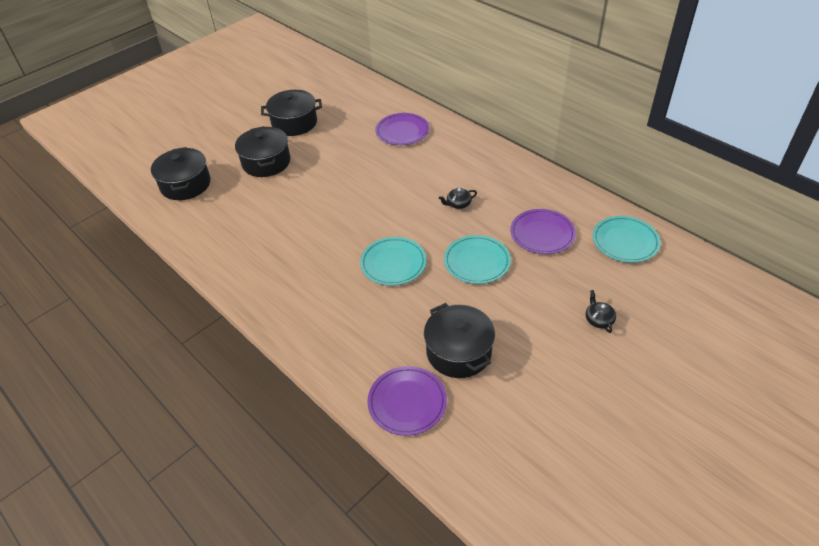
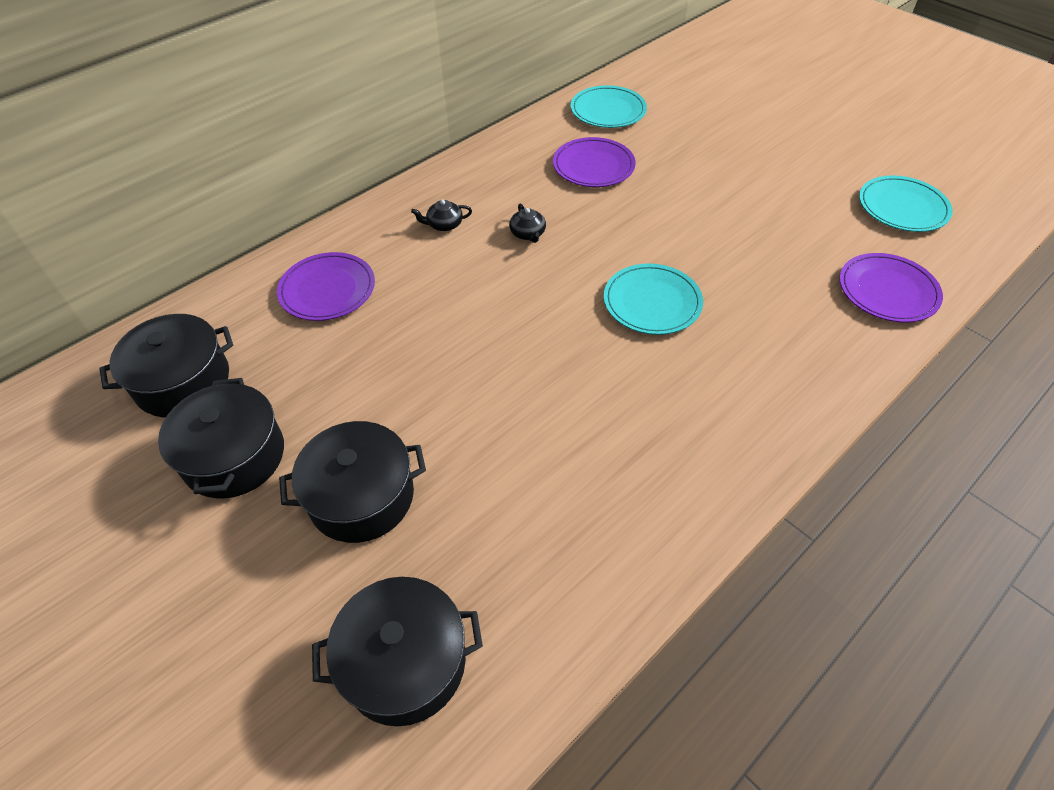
camera: 90 degrees left, 5 degrees up
black pot [424,303,495,378] -> black pot moved to [99,314,233,418]
turquoise plate [444,235,511,284] -> turquoise plate moved to [859,175,953,232]
black teapot [586,290,616,333] -> black teapot moved to [411,200,472,231]

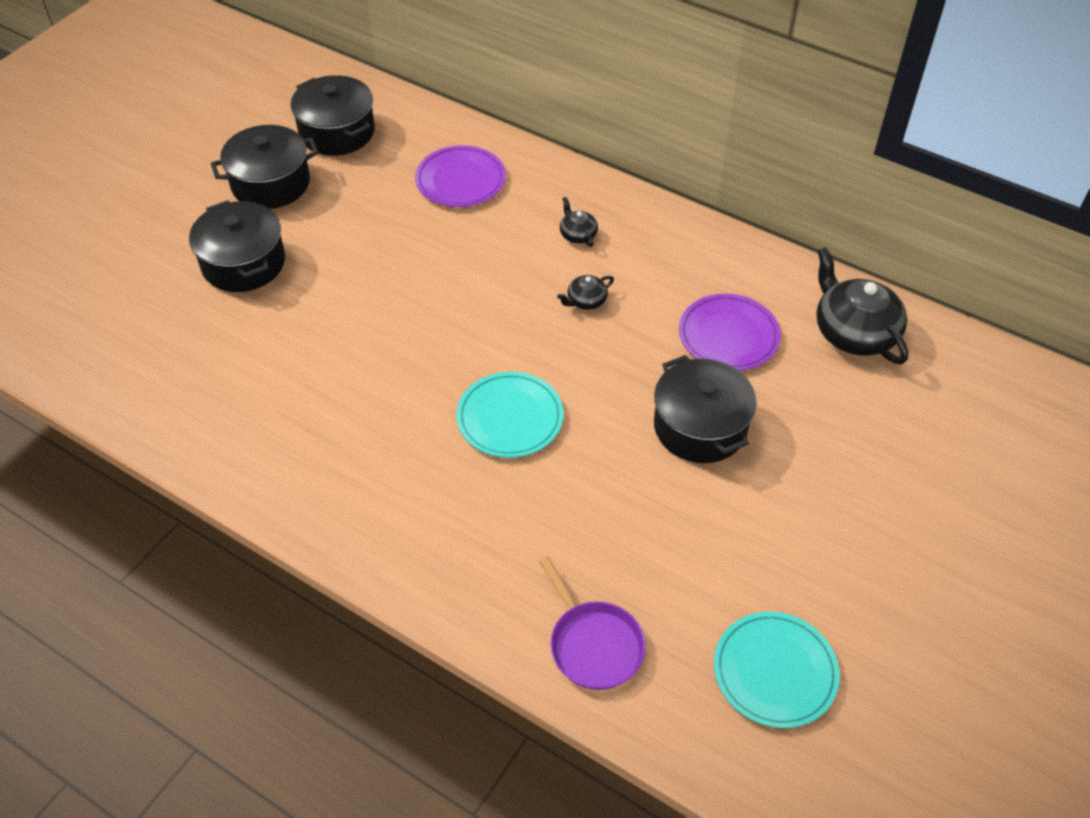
camera: 75 degrees right, 0 degrees up
black pot [312,577,483,726] -> black pot moved to [654,355,757,463]
turquoise plate [571,85,647,128] -> black teapot [816,247,908,365]
purple plate [839,253,943,323] -> purple pan [539,557,646,690]

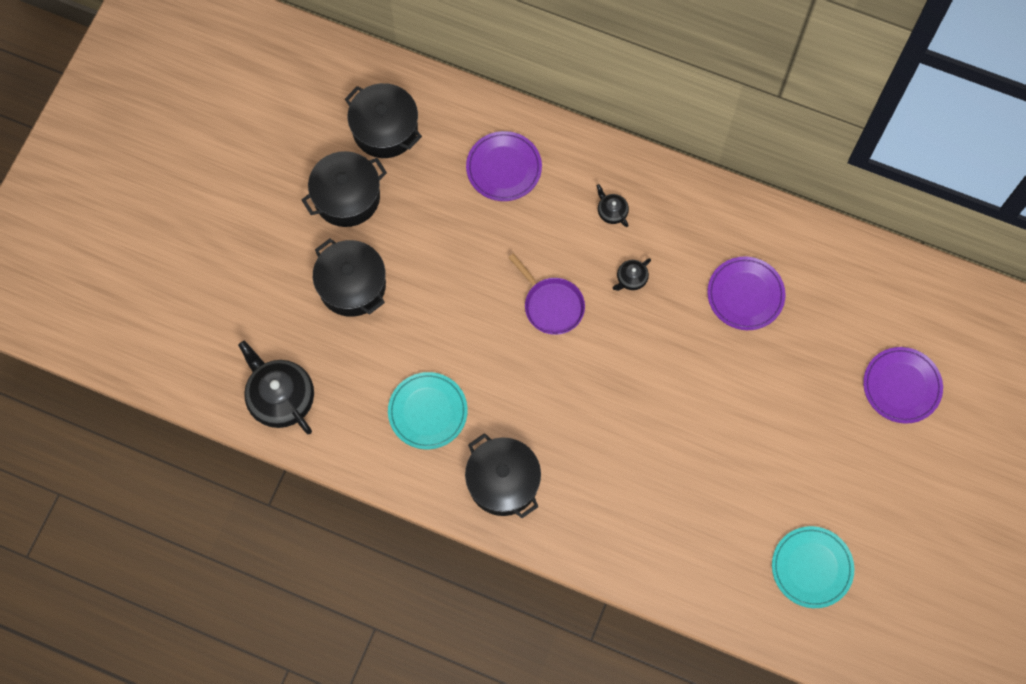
camera: 10 degrees left, 20 degrees up
turquoise plate [456,372,563,458] -> turquoise plate moved to [388,372,468,449]
purple pan [539,557,646,690] -> purple pan moved to [508,253,585,335]
black pot [654,355,757,463] -> black pot moved to [465,433,541,518]
black teapot [816,247,908,365] -> black teapot moved to [238,341,314,434]
none -> purple plate [863,347,943,424]

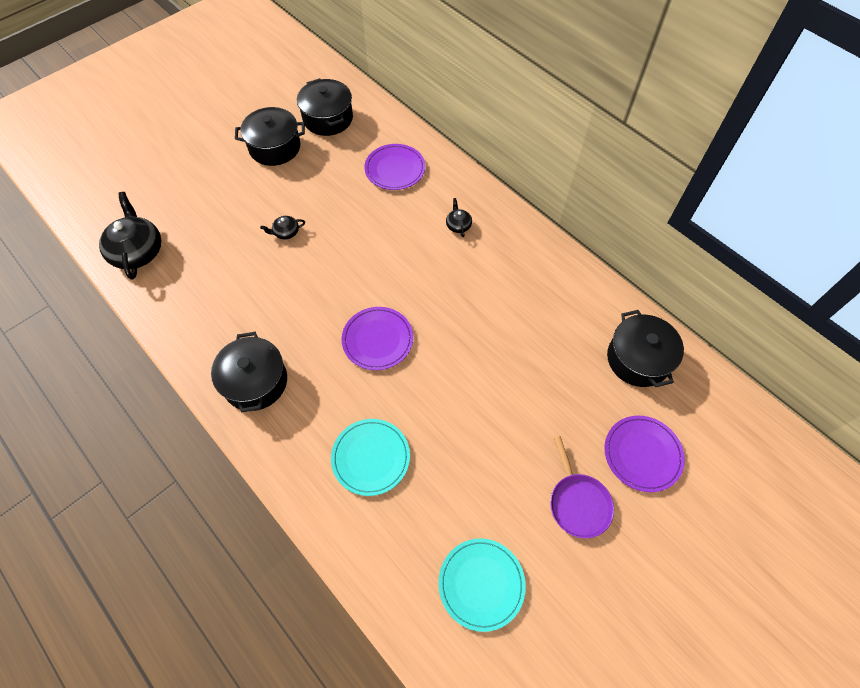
camera: 25 degrees right, 10 degrees down
black pot [313,238,386,317] -> black pot moved to [607,310,684,387]
turquoise plate [388,372,468,449] -> turquoise plate moved to [331,419,410,496]
purple pan [508,253,585,335] -> purple pan moved to [550,436,614,538]
black teapot [613,258,651,291] -> black teapot moved to [260,216,305,239]
purple plate [707,256,786,330] -> purple plate moved to [342,307,413,370]

